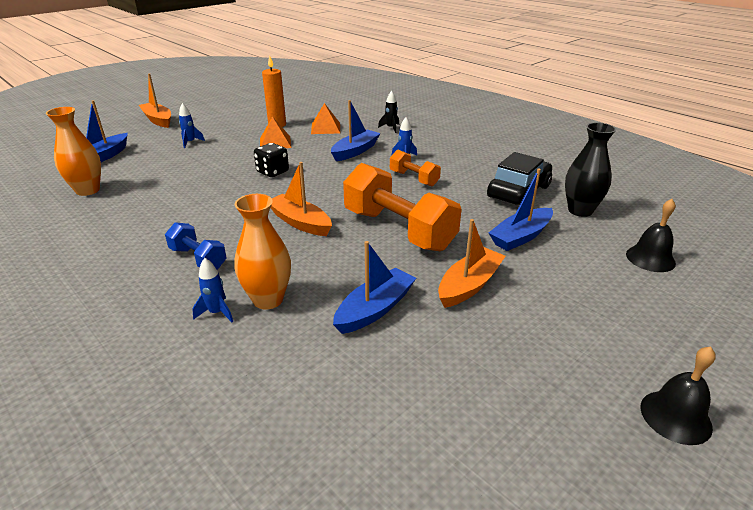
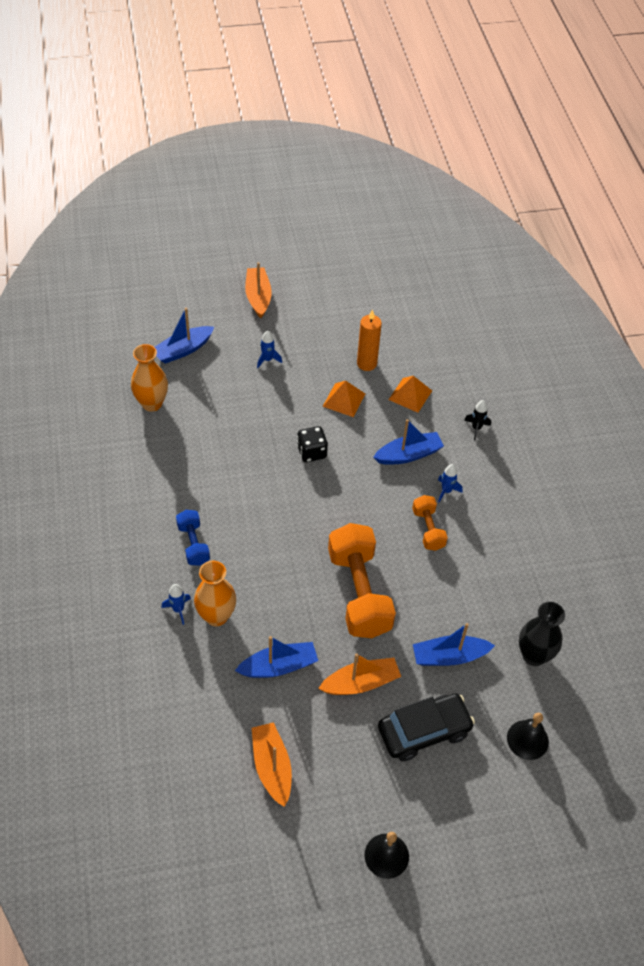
camera: 30 degrees right, 20 degrees up
orange boat [271,162,332,236] -> orange boat moved to [252,722,292,807]
black car [487,152,552,205] -> black car moved to [378,693,475,761]

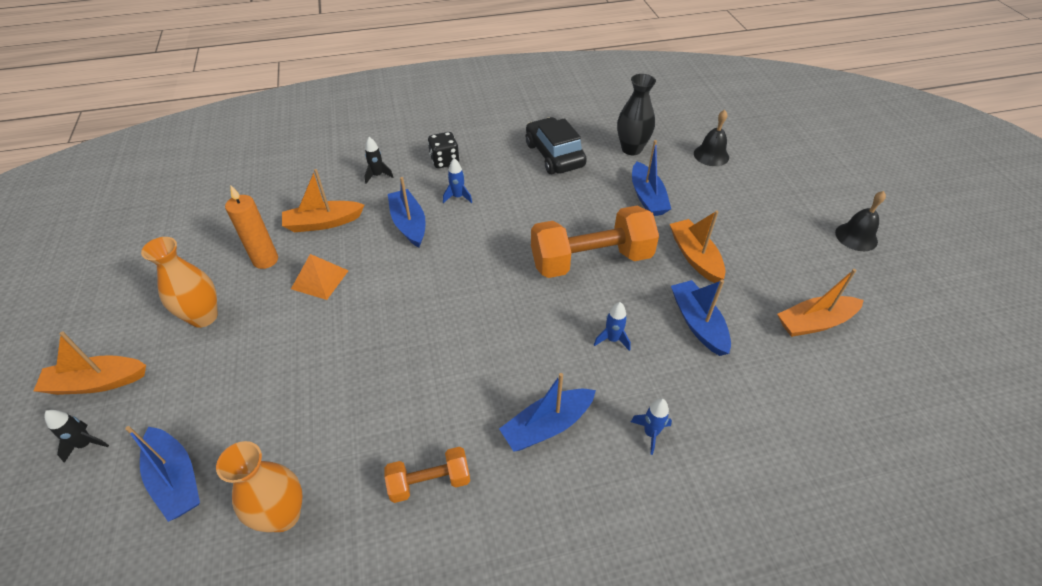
camera: 90 degrees left, 5 degrees down
blue dumbbell [176,510,210,566] -> blue boat [499,373,596,452]
orange vase [194,561,236,626] -> orange vase moved to [141,237,218,328]
blue rocket [257,331,282,368] -> blue rocket moved to [594,302,631,351]
black dice [297,426,328,462] -> black dice moved to [428,132,460,168]
black car [378,693,475,761] -> black car moved to [526,117,587,174]
orange pyramid [388,376,432,413] -> orange boat [282,169,364,232]
orange dumbbell [412,495,448,551] -> orange dumbbell moved to [384,447,470,503]
none -> black rocket [44,410,109,463]

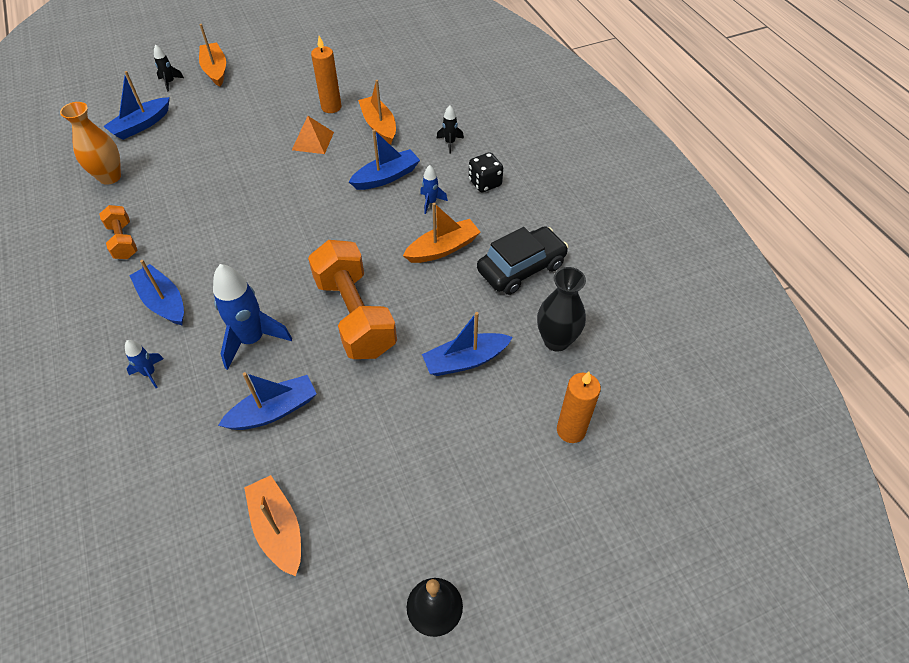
camera: 80 degrees right, 5 degrees up
orange vase [141,237,218,328] -> none
blue rocket [594,302,631,351] -> blue rocket [213,264,292,370], size x2.04
orange boat [670,211,726,283] -> orange boat moved to [403,203,480,263]
black bell [694,110,729,166] -> orange candle [557,372,601,443]

